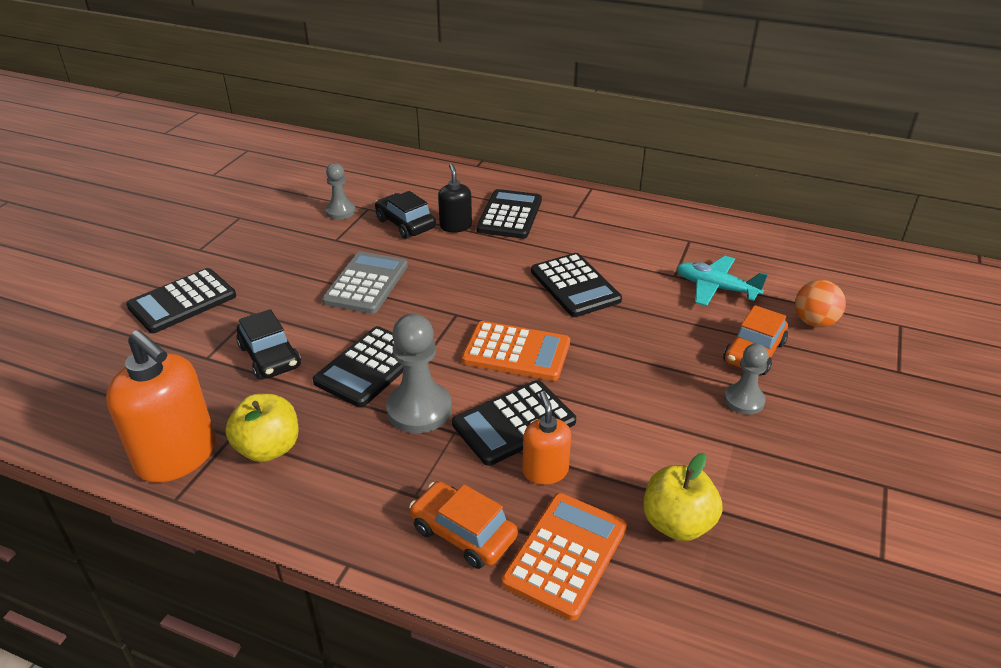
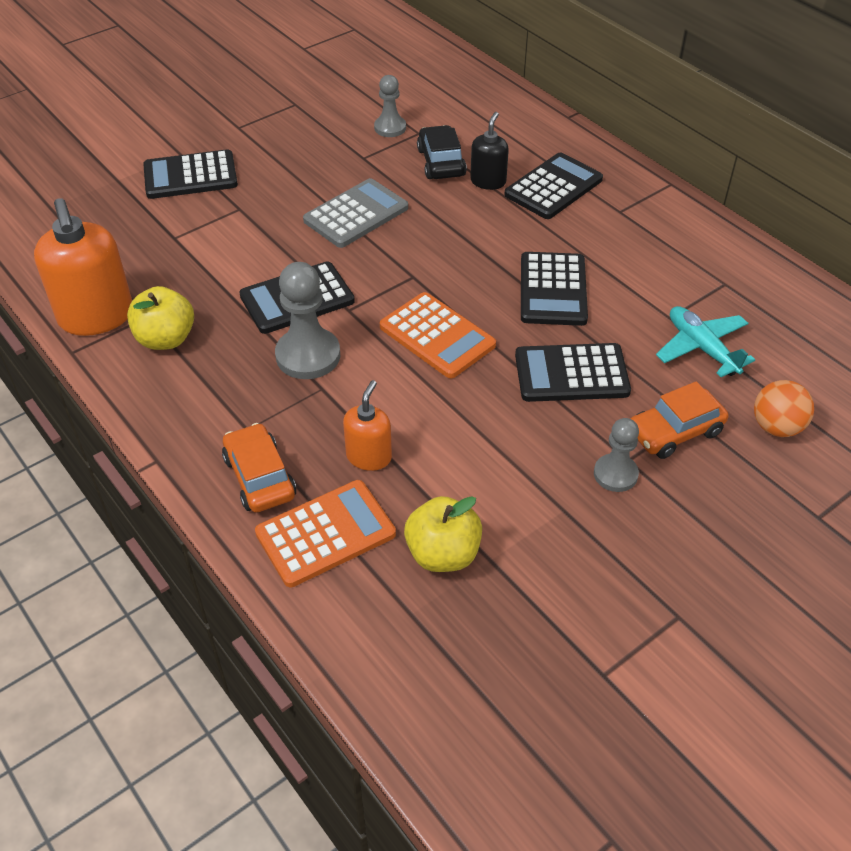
camera: 30 degrees right, 10 degrees up
black car [236,309,301,380] -> none
black calculator [452,380,576,466] -> black calculator moved to [515,343,631,402]

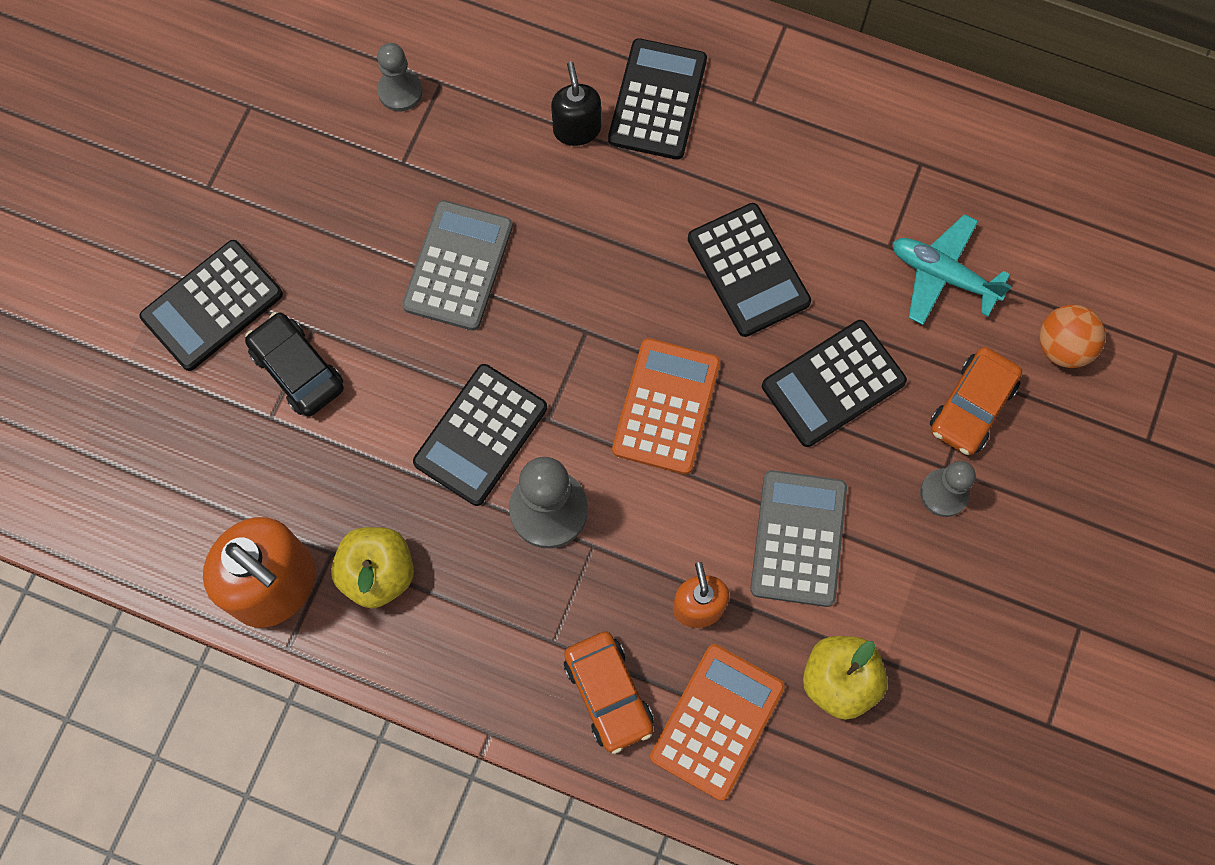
camera: 30 degrees left, 25 degrees up
orange car [222,423,296,512] -> orange car turned 150 degrees counterclockwise [564,632,654,754]
orange calculator [380,292,496,378] -> orange calculator turned 90 degrees counterclockwise [612,338,720,474]
black car [417,125,467,179] -> black car moved to [245,312,344,417]
none -> grey calculator [750,470,847,607]

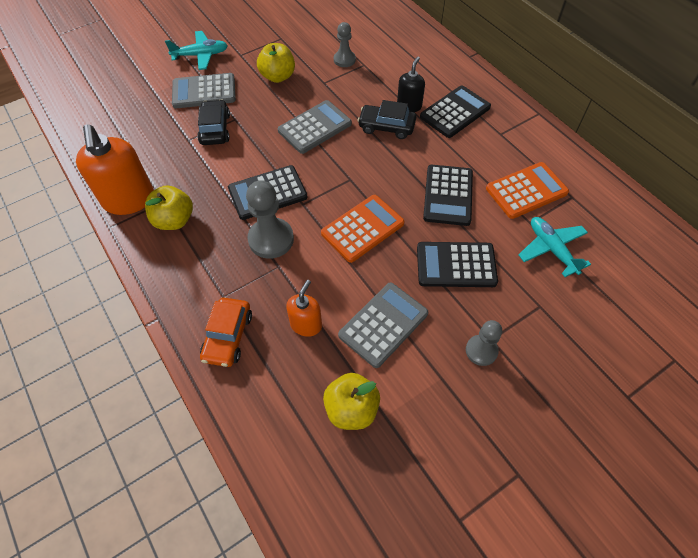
camera: 35 degrees right, 15 degrees down
black calculator [139,240,283,371] -> grey calculator [172,73,236,108]
orange calculator [650,644,785,801] -> orange calculator moved to [486,162,569,219]
orange car [930,347,1022,455] -> none
orange ball [1039,304,1106,368] -> none
none -> turquoise plane [165,31,228,70]
none -> yellow apple [257,43,295,83]
none -> black car [358,100,416,139]

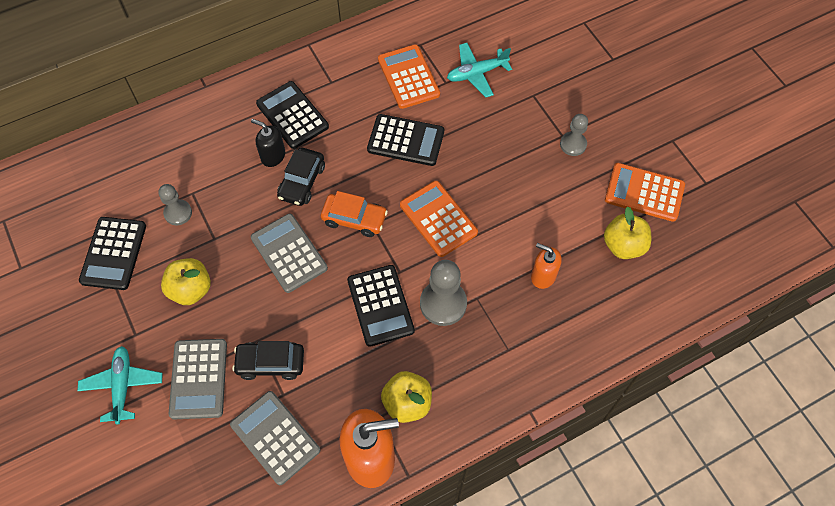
camera: 85 degrees left, 5 degrees up
orange car [200,298,252,367] -> orange car moved to [321,191,388,237]
grey calculator [338,283,428,368] -> grey calculator moved to [230,391,320,485]
black calculator [417,242,498,287] -> black calculator moved to [79,217,146,290]
none -> orange calculator [605,163,685,222]

